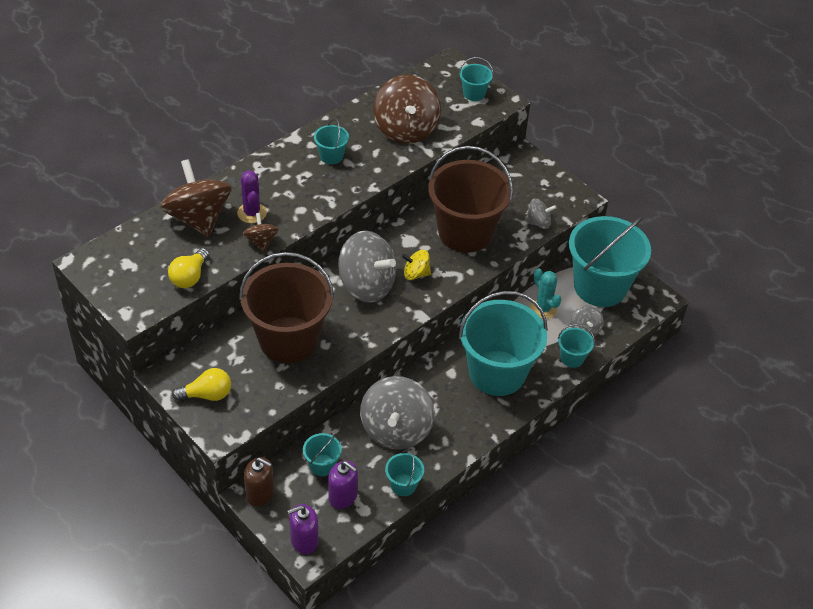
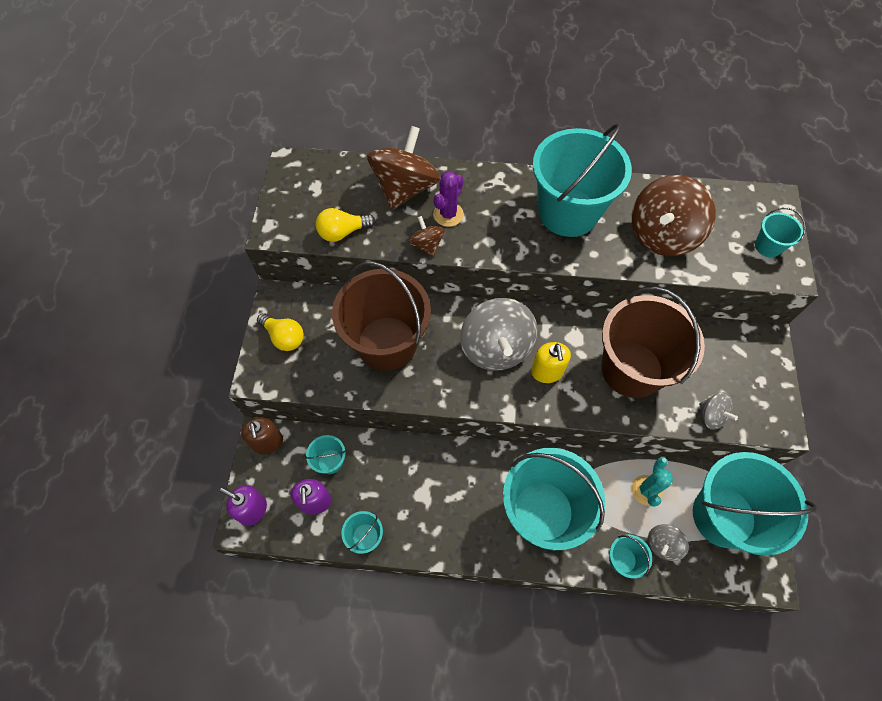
camera: 50 degrees right, 15 degrees up
brown spinning top [243,213,279,252] -> brown spinning top turned 60 degrees counterclockwise [408,216,445,256]
turquoise bucket [314,119,349,164] -> turquoise bucket [533,123,632,237], size x2.36
grey spinning top [360,376,435,450] -> none
yellow spinning top [402,250,431,280] -> yellow soap dispenser [531,342,571,383]

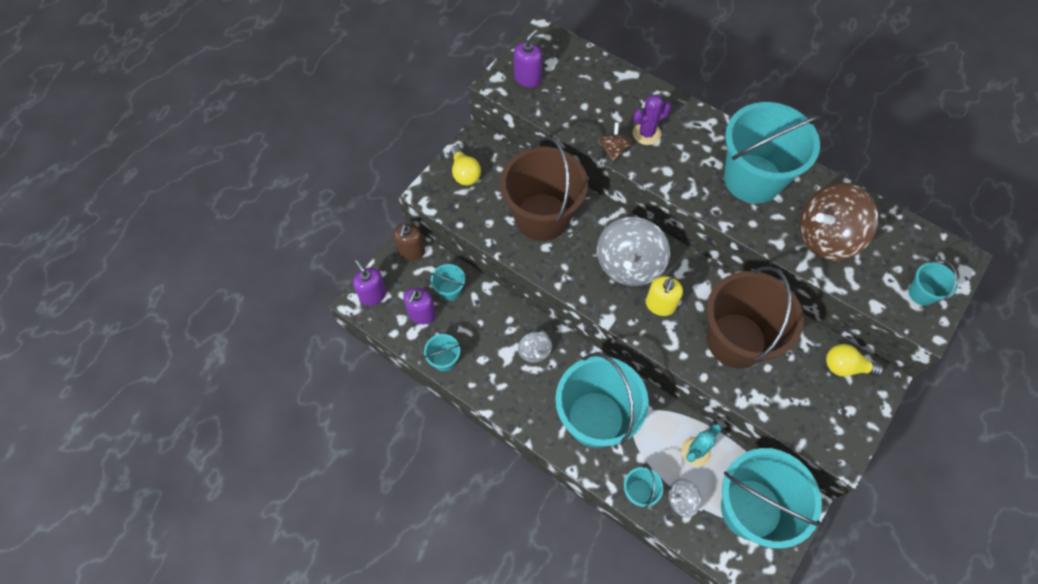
camera: 30 degrees right, 0 degrees up
yellow light bulb [316,208,375,242] -> yellow light bulb moved to [826,344,884,377]
brown spinning top [367,126,440,210] -> none
grey spinning top [699,392,738,430] -> grey spinning top moved to [518,332,552,363]
none -> purple soap dispenser [514,29,542,87]

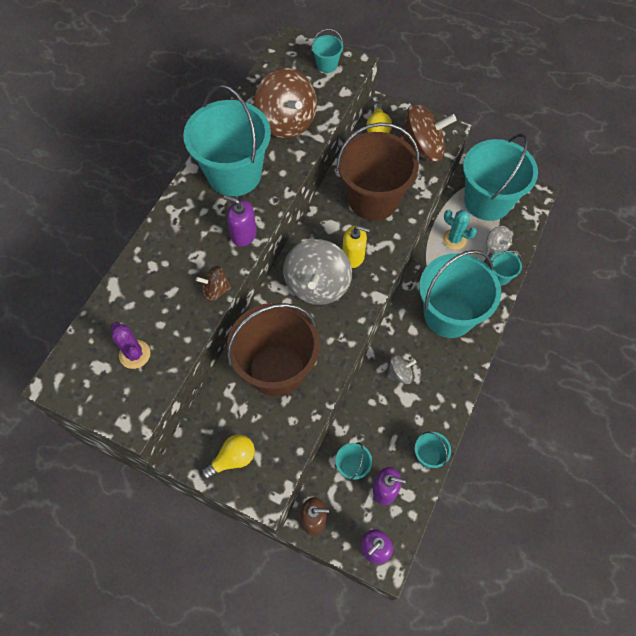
camera: 100 degrees left, 0 degrees up
purple soap dispenser [514,29,542,87] -> purple soap dispenser moved to [224,195,257,247]
grey spinning top [597,217,670,286] -> grey spinning top turned 90 degrees clockwise [283,239,352,305]
purple cactus [633,94,671,145] -> purple cactus moved to [111,322,151,369]
none -> brown spinning top [400,104,457,162]

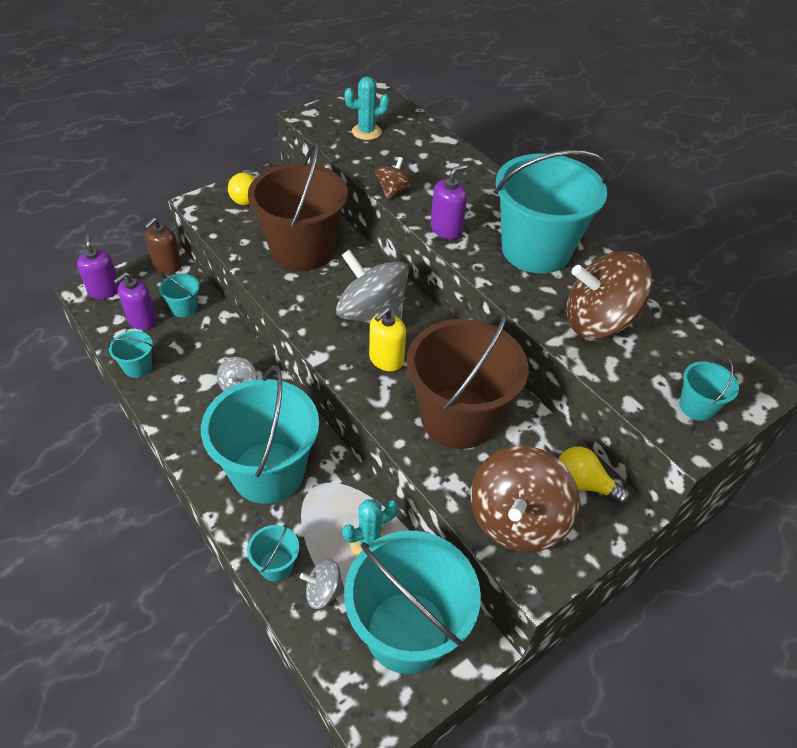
camera: 115 degrees right, 15 degrees down
purple cactus [111,322,151,369] -> turquoise cactus [344,76,390,140]

